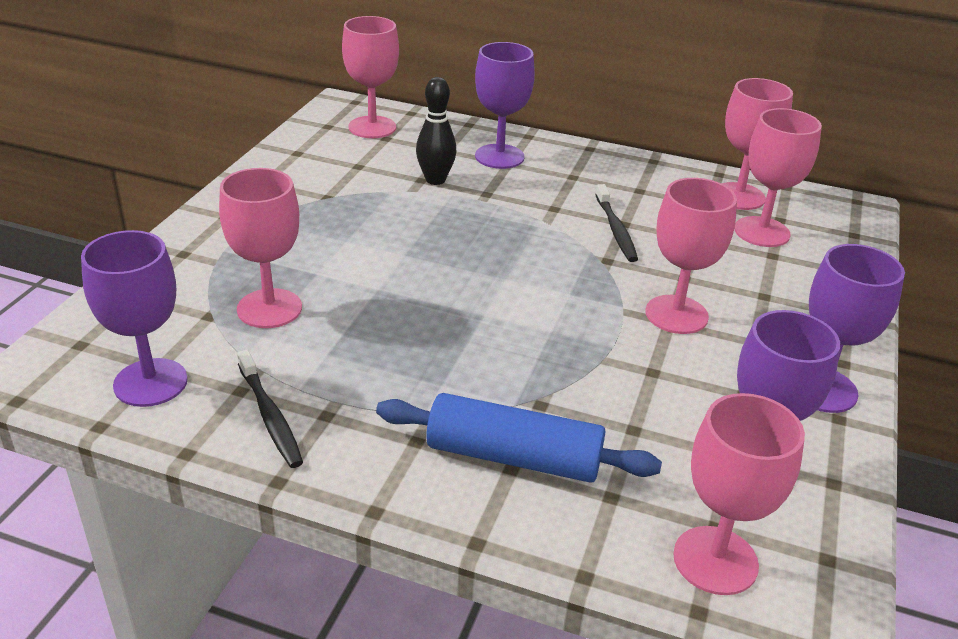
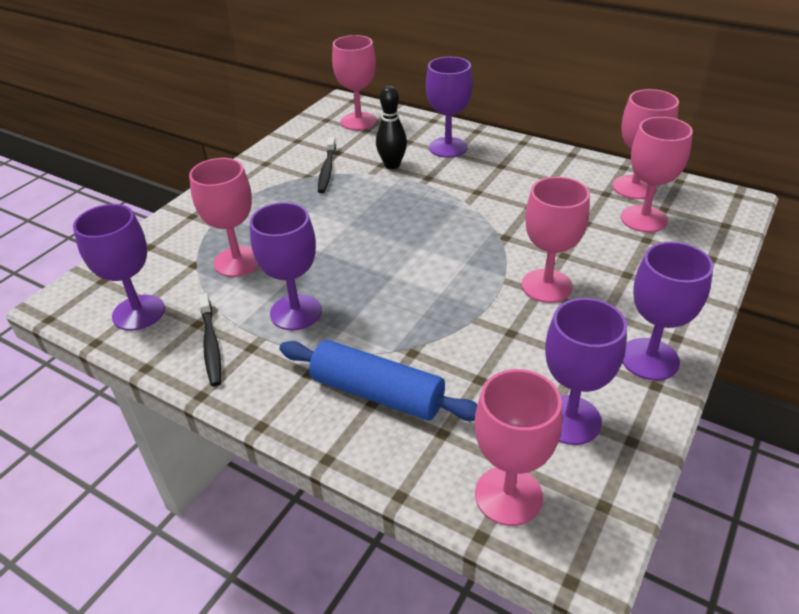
camera: 15 degrees right, 5 degrees up
black toothbrush [595,184,638,262] -> black toothbrush moved to [318,137,336,193]
none -> purple goblet [250,202,322,330]

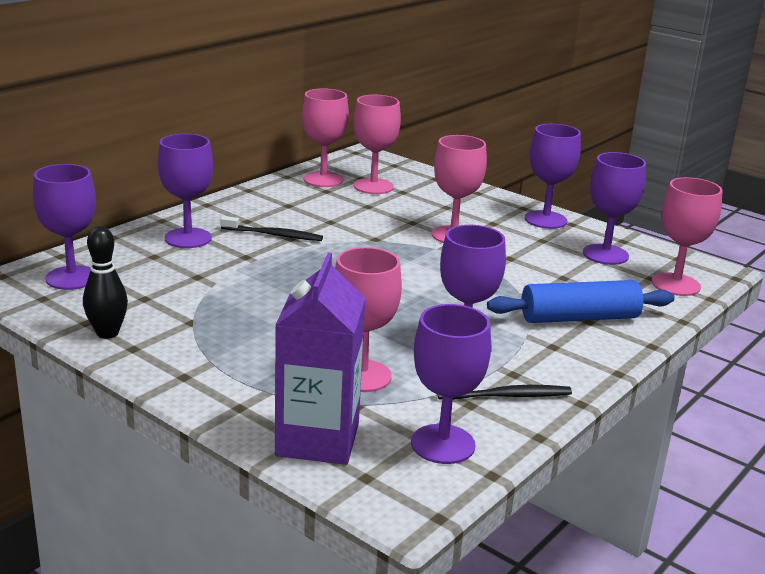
camera: 85 degrees left, 15 degrees down
blue rolling pin [279,340,477,421] -> blue rolling pin turned 45 degrees clockwise [487,280,675,323]
black toothbrush [318,137,336,193] -> black toothbrush moved to [220,216,323,241]
pink goblet [332,35,377,130] -> purple goblet [33,164,96,290]
black bowling pin [376,86,407,169] -> black bowling pin moved to [83,226,128,339]
none -> purple carton [275,253,365,465]

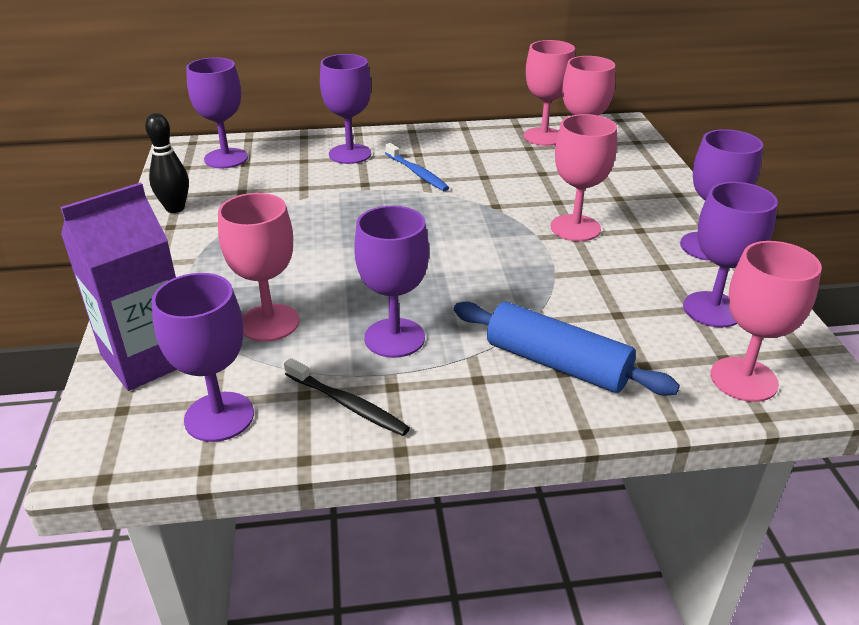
camera: 45 degrees right, 10 degrees up
black toothbrush [220,216,323,241] -> blue toothbrush [385,143,449,191]

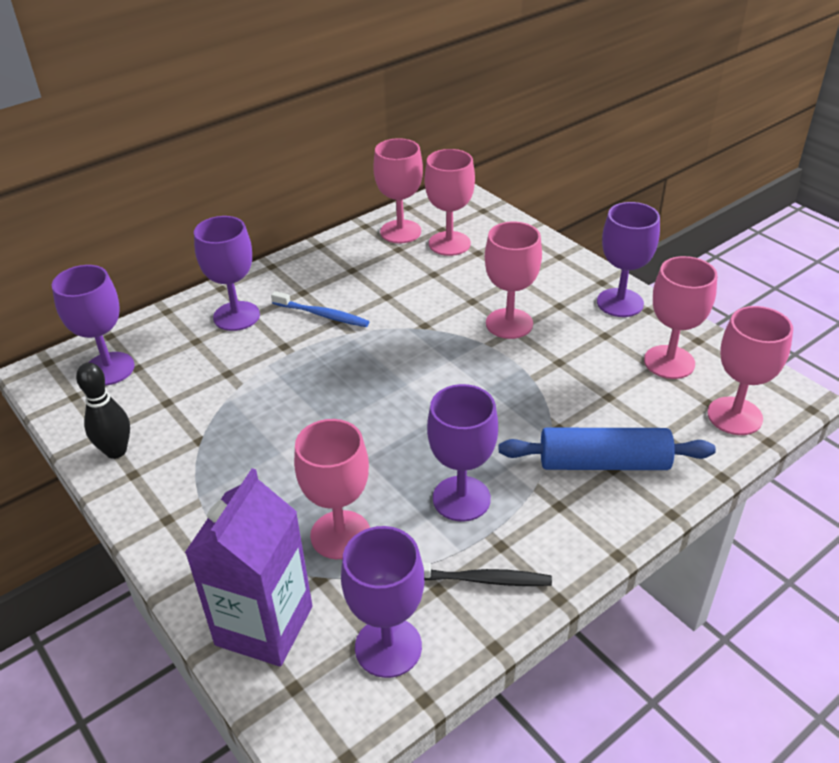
camera: 30 degrees left, 5 degrees up
purple goblet [683,182,778,328] -> pink goblet [644,256,717,379]

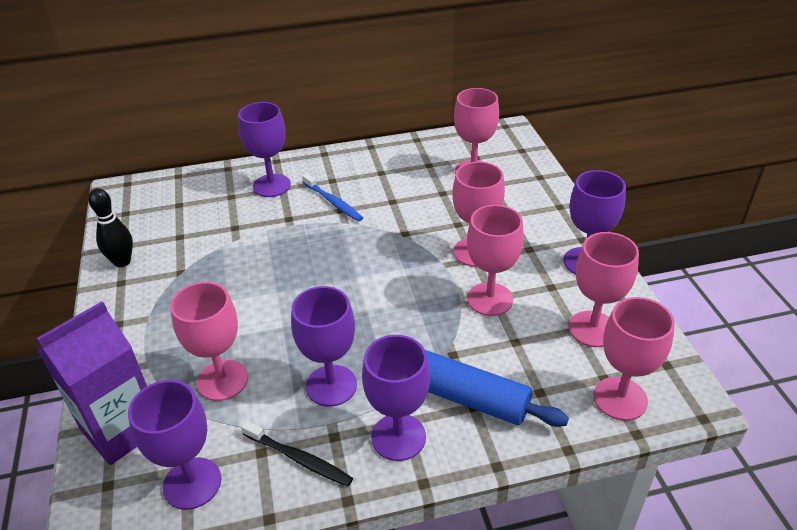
camera: 25 degrees right, 0 degrees up
purple goblet [52,265,135,386] -> purple goblet moved to [362,335,430,461]
pink goblet [373,138,423,243] -> pink goblet moved to [467,205,524,316]

